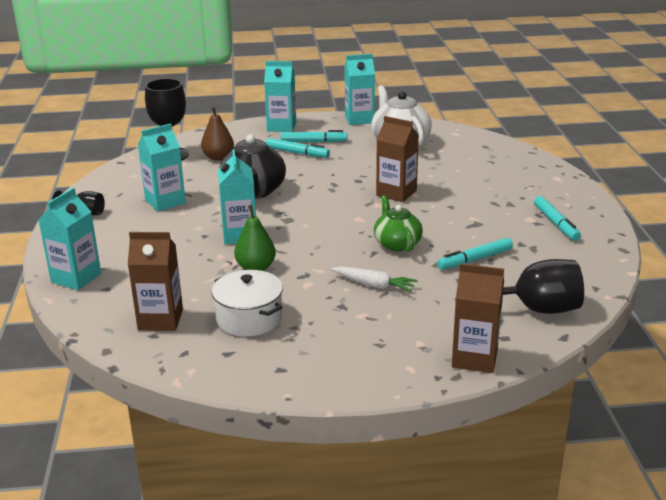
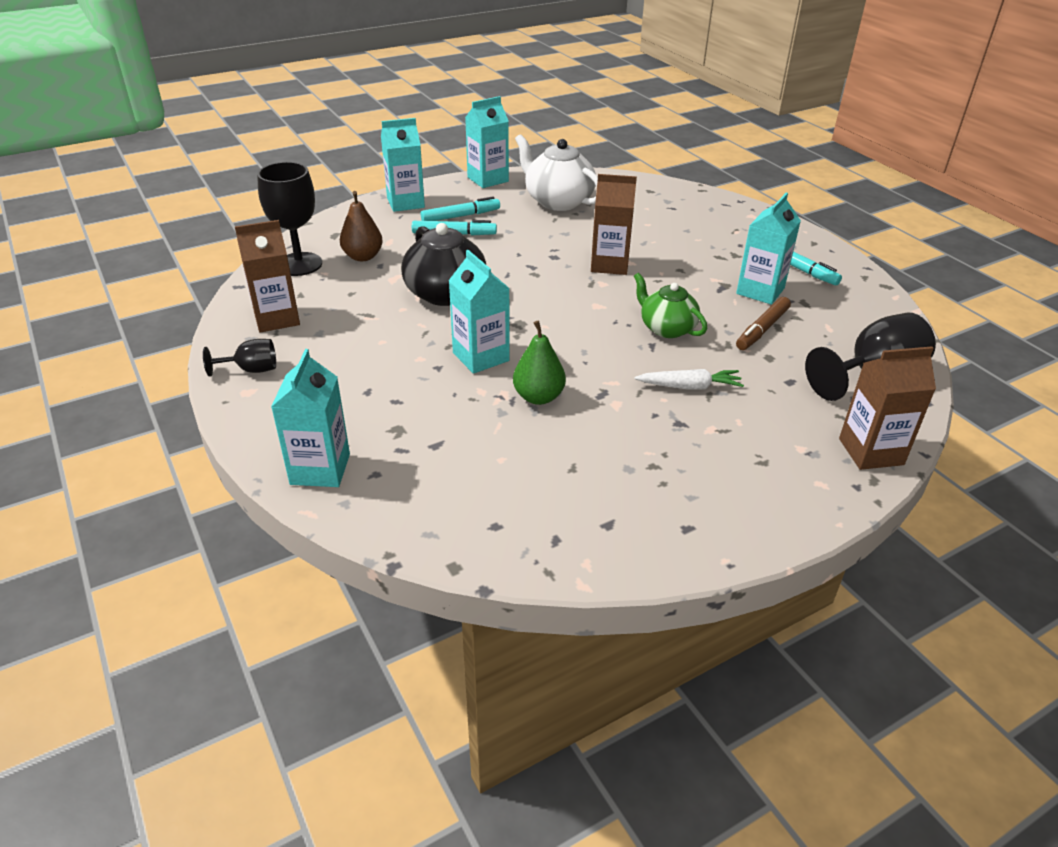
camera: 25 degrees left, 10 degrees up
brown carton [128,232,183,331] -> brown carton moved to [235,220,300,333]
turquoise carton [138,123,186,211] -> turquoise carton moved to [736,193,801,305]
white pot [212,270,283,336] -> none
turquoise marker [437,238,513,270] -> brown marker [736,297,791,350]

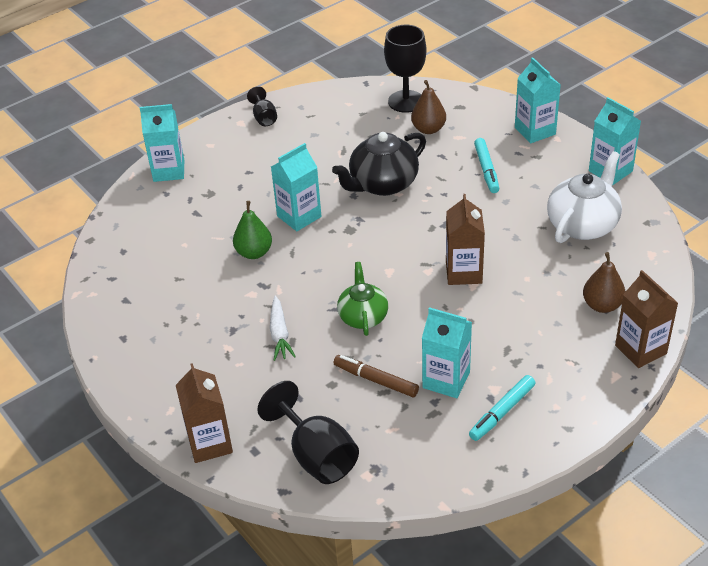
camera: 85 degrees right, 5 degrees up
brown carton [235,220,300,333] -> brown carton moved to [615,270,678,368]
turquoise marker [421,196,500,221] -> none
green teapot [634,273,707,338] -> green teapot turned 45 degrees counterclockwise [337,262,388,336]
none -> brown pear [583,252,626,313]

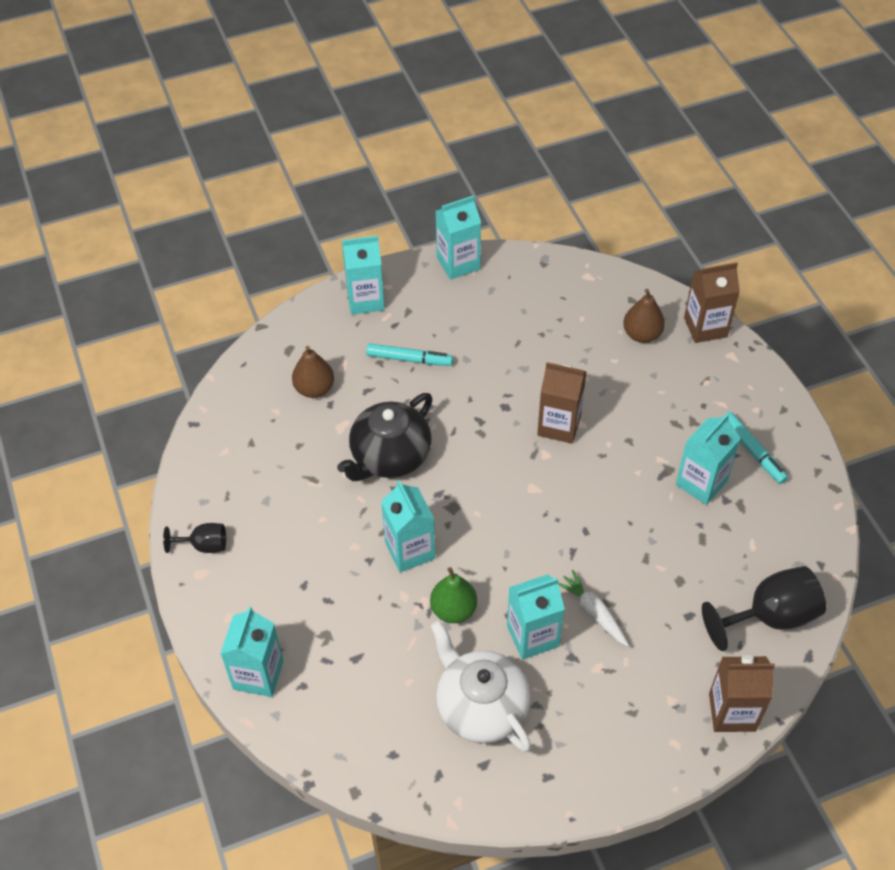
camera: 75 degrees left, 10 degrees up
white carrot [270,296,296,361] -> white carrot turned 135 degrees counterclockwise [558,570,629,647]
black teapot [332,132,426,196] -> black teapot turned 60 degrees clockwise [337,393,433,481]
brown marker [334,355,419,397] -> none
green teapot [337,262,388,336] -> none
black goblet [384,25,426,113] -> none
white teapot [547,151,622,243] -> white teapot moved to [431,621,531,752]
none -> turquoise carton [507,574,565,660]

